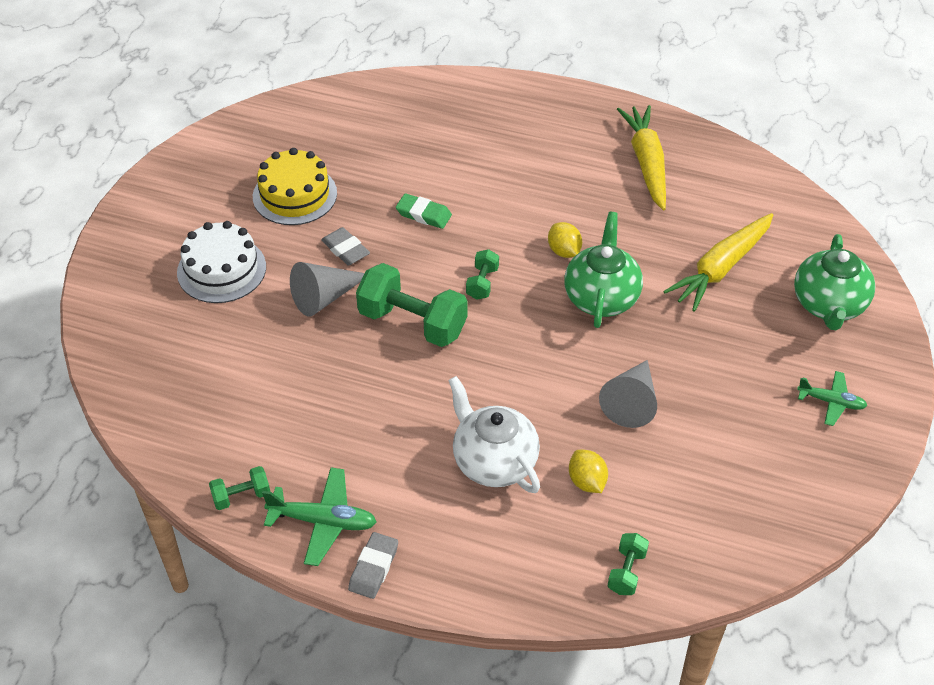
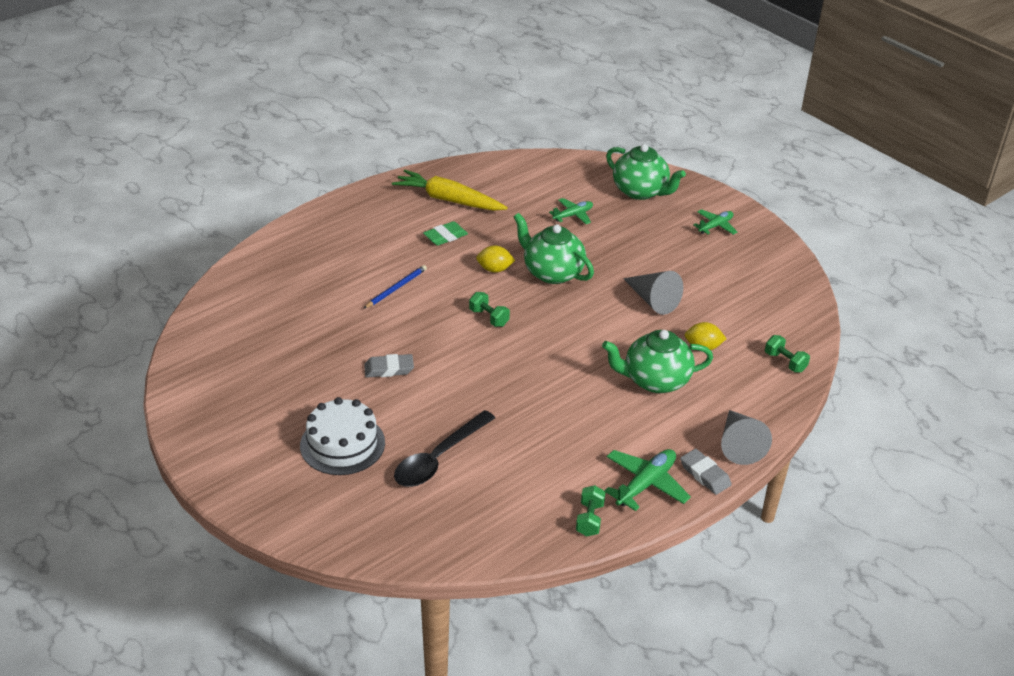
camera: 60 degrees left, 10 degrees down
yellow cake [253,148,337,225] -> none
grey cone [290,262,364,316] -> grey cone moved to [721,410,772,465]
green dumbbell [356,263,467,347] -> none
green eraser [396,193,452,229] -> green eraser moved to [423,221,468,246]
white teapot [448,376,540,493] -> green teapot [602,330,713,393]
yellow carrot [663,213,773,312] -> green plane [549,198,593,224]
none -> blue pencil [363,265,427,309]
none -> black spoon [394,410,495,487]

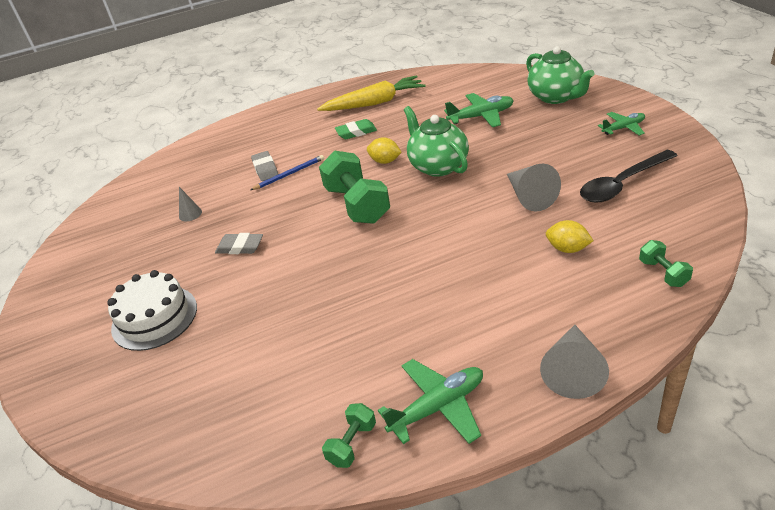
camera: 25 degrees right, 0 degrees up
yellow carrot [392,170,508,211] -> yellow carrot turned 120 degrees clockwise [317,75,425,111]
black spoon [394,410,495,487] -> black spoon moved to [580,150,677,203]
green dumbbell [469,292,510,327] -> green dumbbell [319,150,390,224], size x2.04
green plane [549,198,593,224] -> green plane [444,93,514,127], size x1.52
green teapot [602,330,713,393] -> none
grey eraser [680,449,732,495] -> grey eraser moved to [251,151,278,181]
none -> grey cone [179,187,202,221]

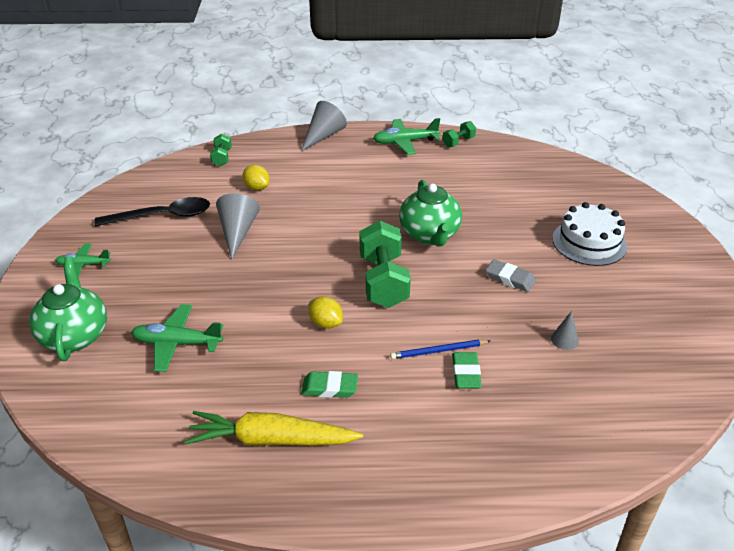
camera: 165 degrees left, 0 degrees up
grey eraser [251,151,278,181] -> green eraser [452,352,482,388]
green teapot [404,106,469,177] -> green teapot moved to [399,180,462,247]

